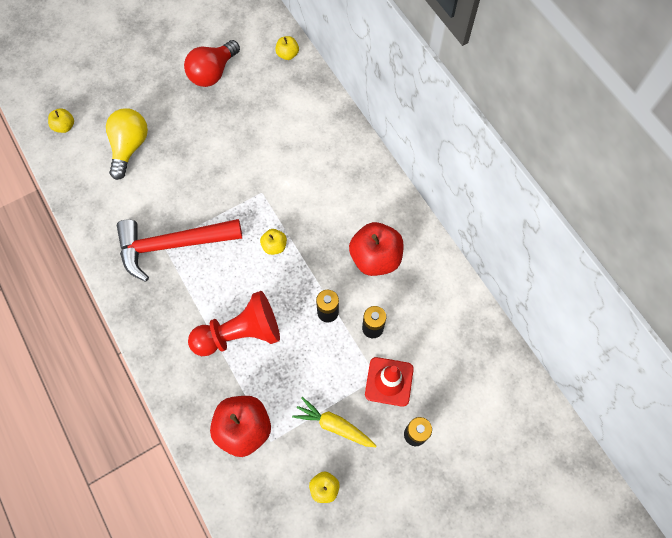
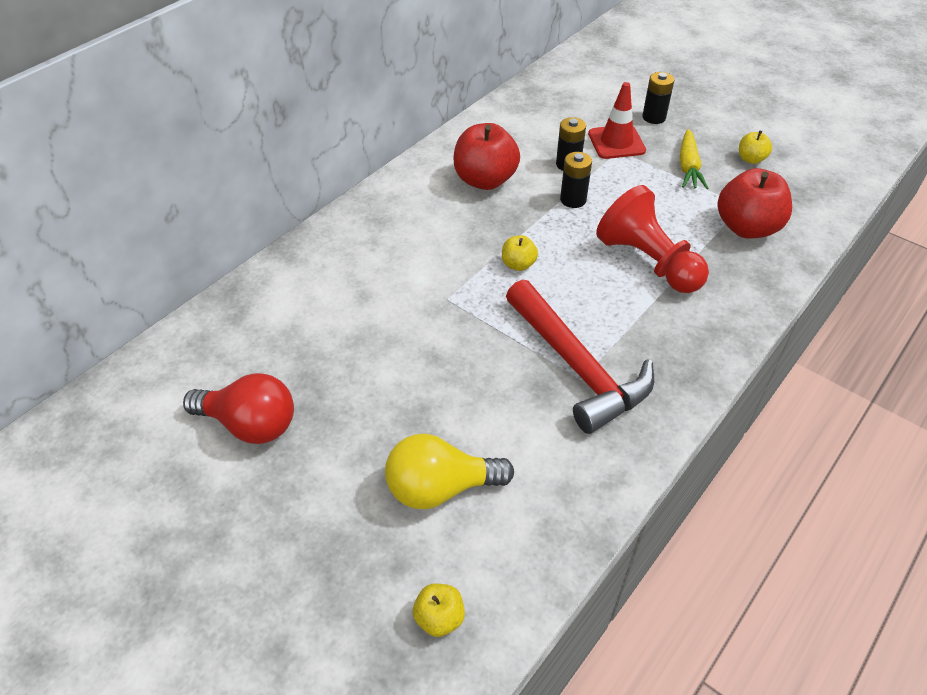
camera: 110 degrees left, 20 degrees down
yellow apple [275,36,299,60] -> none

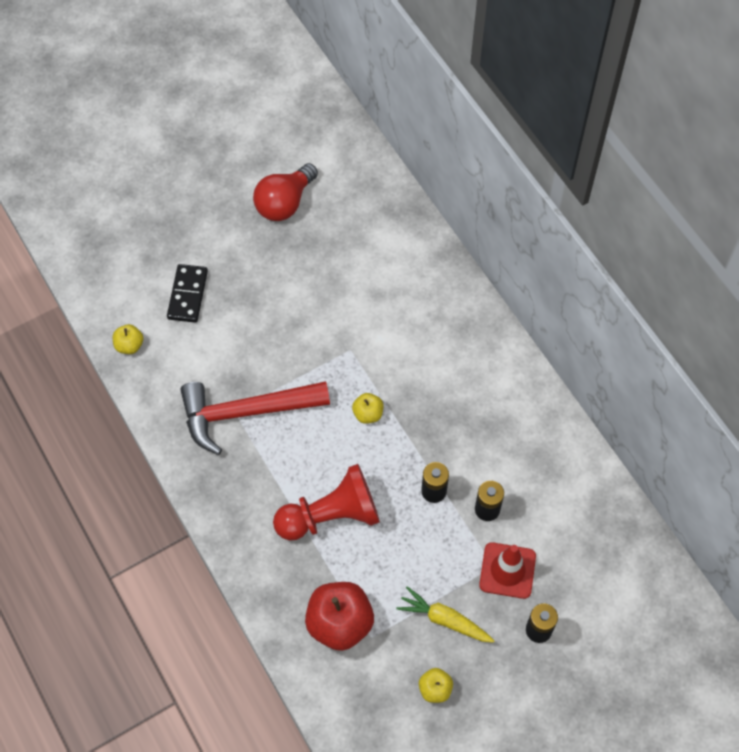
camera: 110 degrees right, 15 degrees up
yellow light bulb [385,434,514,509] -> black domino [167,264,208,323]
yellow apple [413,584,465,637] -> yellow apple moved to [113,324,144,354]
red apple [453,123,520,190] -> none

